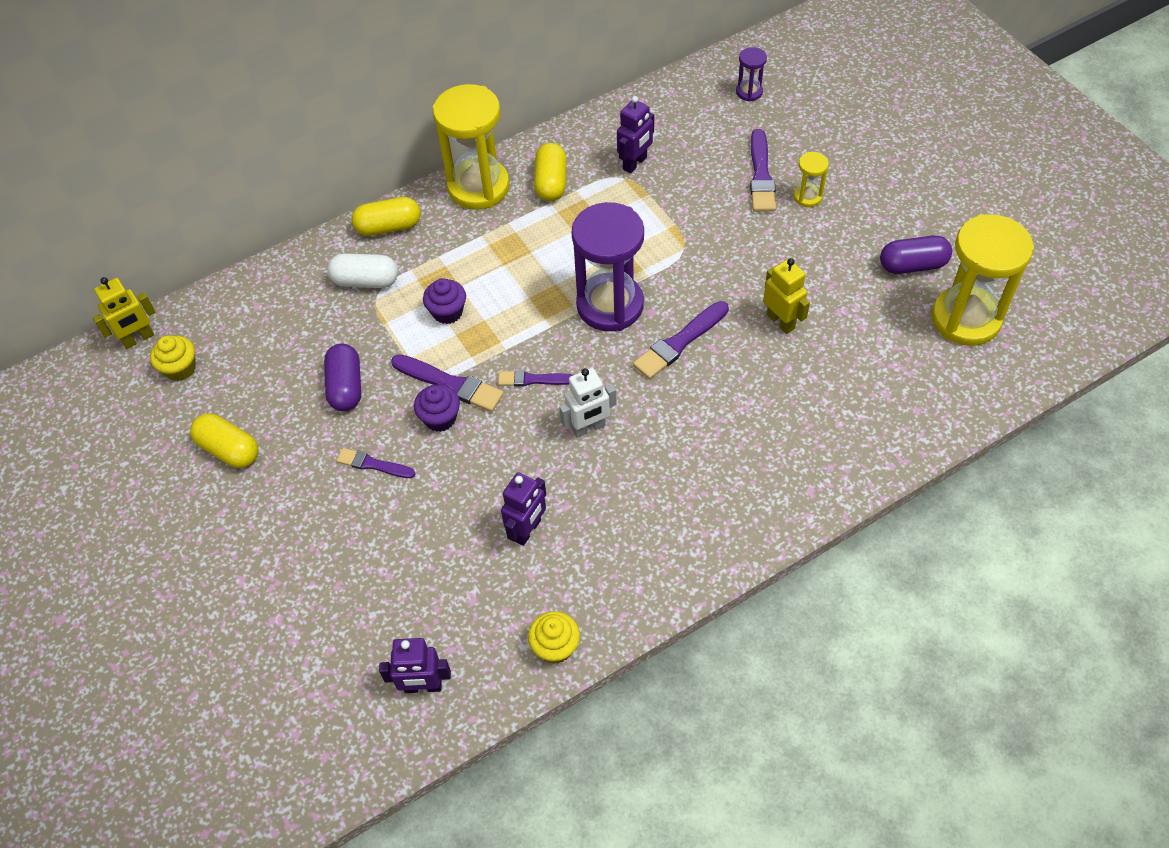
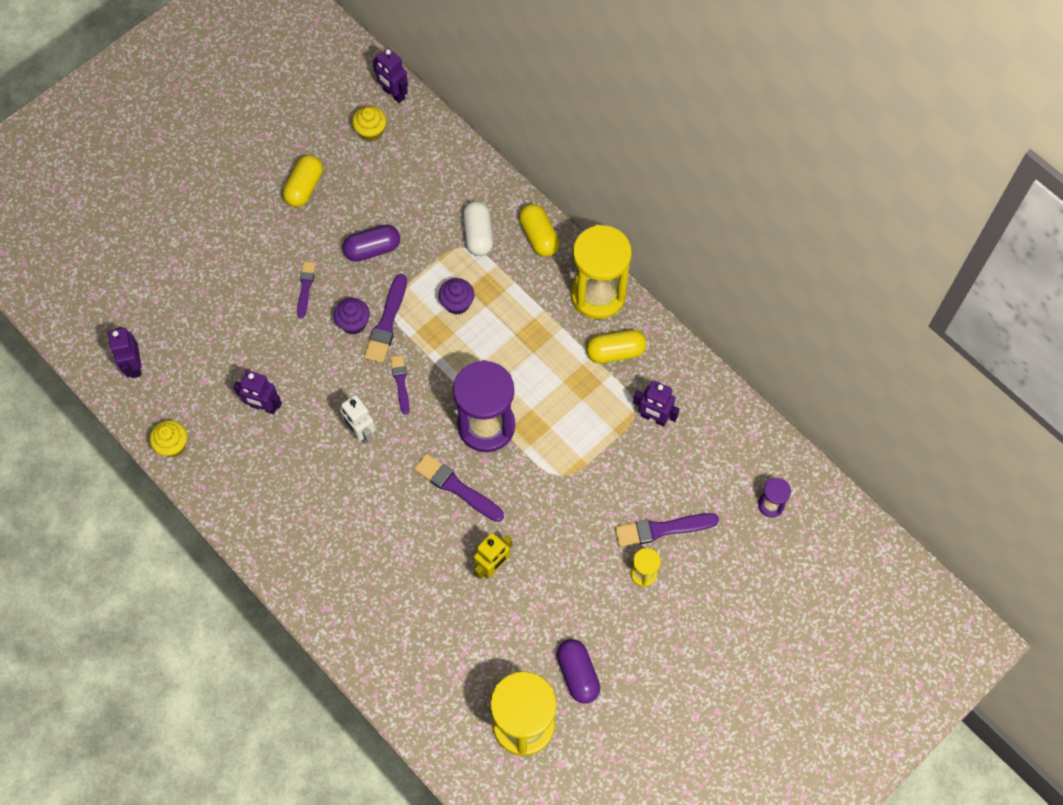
camera: 75 degrees right, 10 degrees up
yellow robot [93,277,155,349] -> purple robot [373,48,408,103]

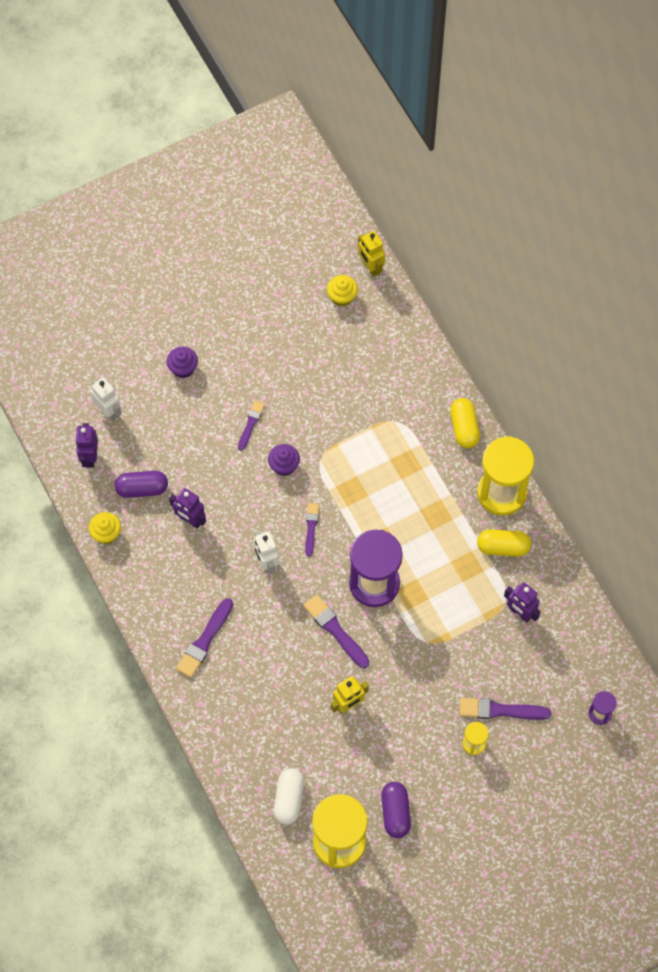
camera: 15 degrees right, 0 degrees up
yellow capsule [283,155,323,207] -> none
purple capsule [342,225,400,262] -> purple capsule moved to [115,471,168,498]
purple brush [364,274,407,363] -> purple brush moved to [176,598,233,678]
purple robot [373,48,408,103] -> yellow robot [358,231,385,277]
purple cupcake [438,278,474,314] -> purple cupcake moved to [167,346,198,378]
white capsule [463,201,493,256] -> white capsule moved to [274,768,304,825]
none -> white robot [91,377,122,421]

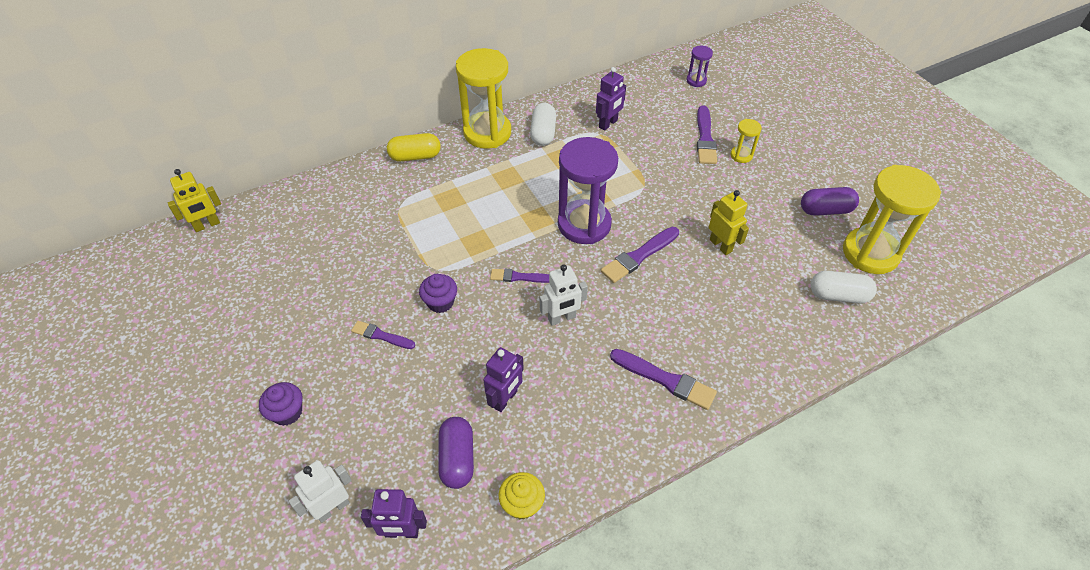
camera: 90 degrees left, 15 degrees down
yellow cupcake [327,275,358,307] -> none
yellow capsule [477,529,531,556] -> white capsule [530,103,556,146]

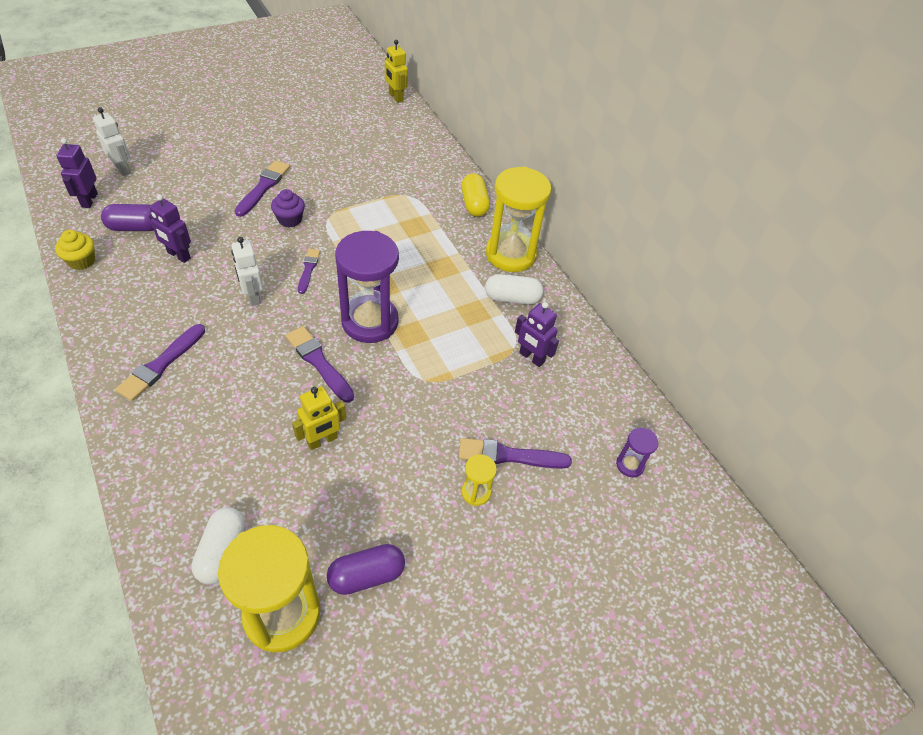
camera: 85 degrees right, 0 degrees up
purple cupcake [259,382,303,426] -> none
purple brush [351,321,415,349] -> purple brush [235,161,290,217], size x1.58
purple capsule [801,187,859,216] -> purple capsule turned 75 degrees clockwise [327,544,405,595]

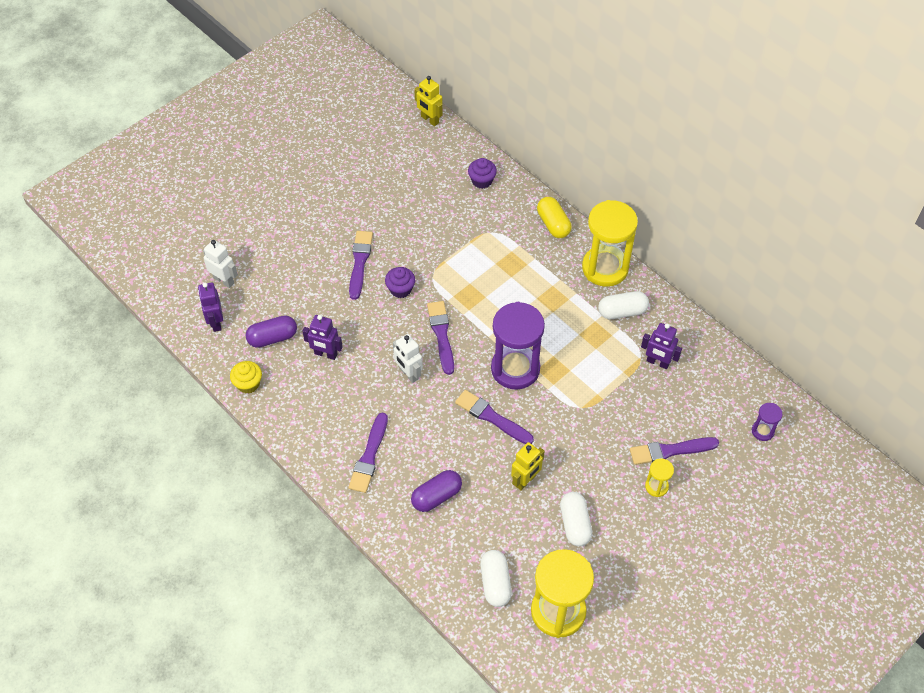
camera: 10 degrees left, 5 degrees up
purple brush [298,249,320,294] -> purple brush [427,301,454,375], size x1.58
purple capsule [327,544,405,595] -> purple capsule moved to [411,470,462,512]
none -> purple cupcake [468,158,497,189]
none -> white capsule [560,492,592,546]

